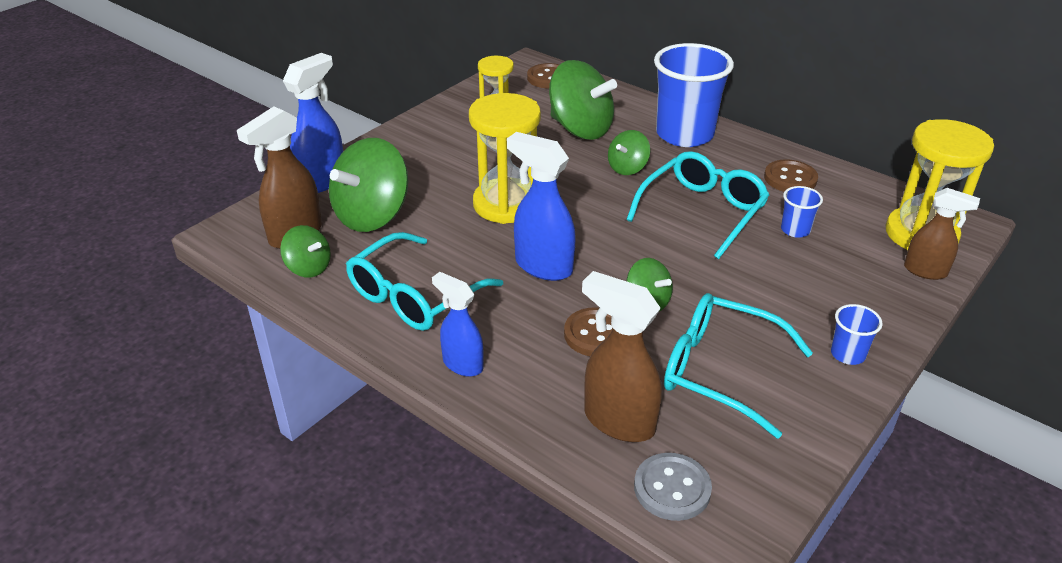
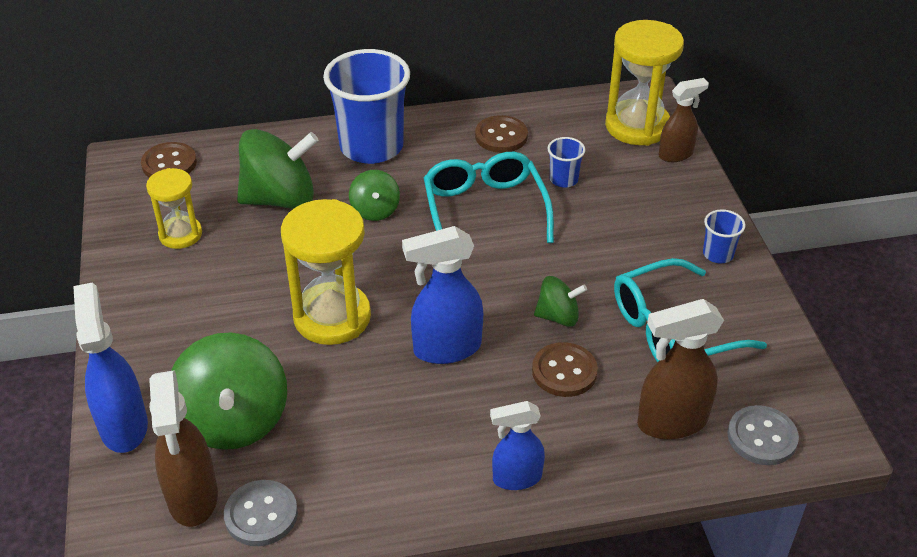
camera: 50 degrees left, 5 degrees up
green spinning top [280,225,331,278] -> grey button [224,480,298,546]
turquoise glasses [346,232,503,331] -> none

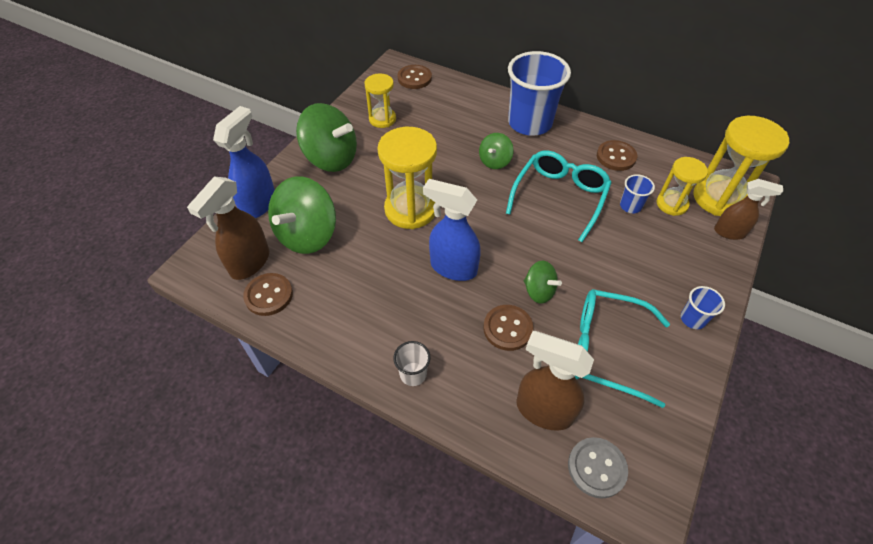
camera: 40 degrees right, 10 degrees up
grey button [224,480,298,546] -> brown button [243,273,293,316]
green spinning top [237,129,318,209] -> green spinning top moved to [296,103,357,172]
blue spray bottle [490,401,545,490] -> white cup [393,341,431,386]
none -> yellow hourglass [657,157,708,216]

